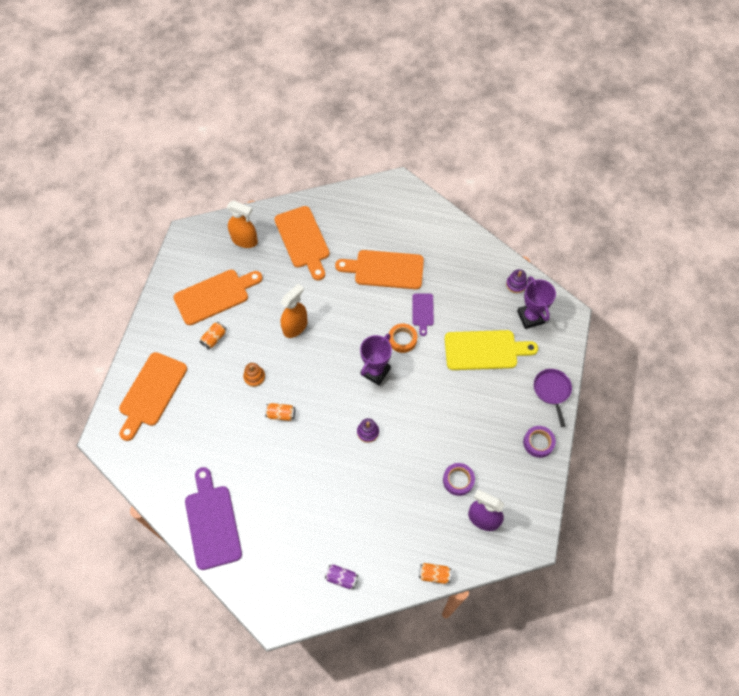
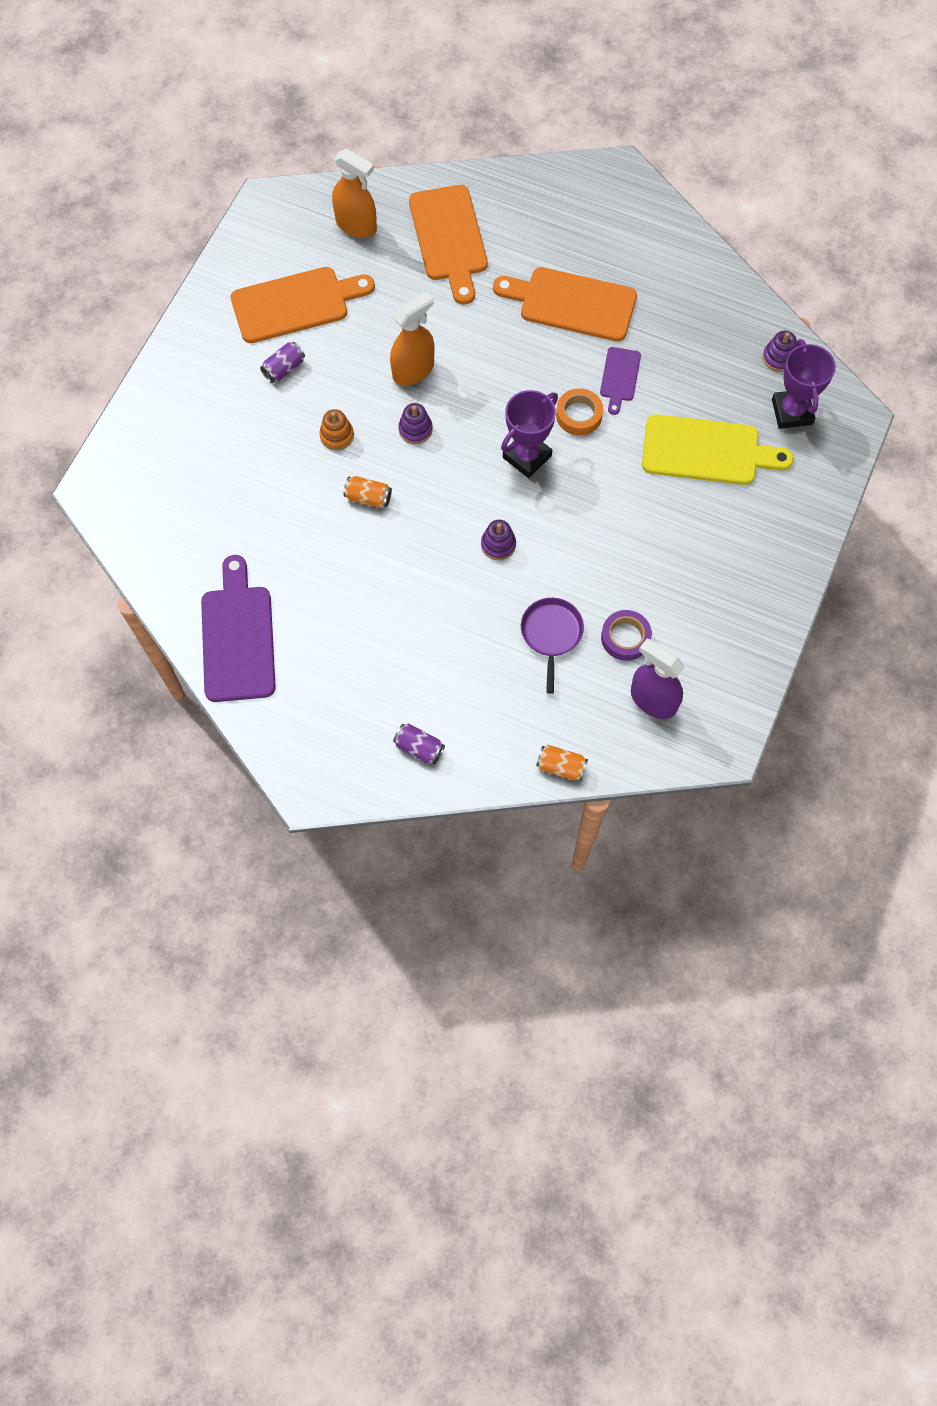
camera: 10 degrees right, 5 degrees up
orange cutting board [119,352,187,441] -> none
orange can [199,322,226,350] -> purple can [260,342,305,383]
purple tape [523,426,556,458] -> none
purple pan [534,369,572,427] -> purple pan moved to [521,598,584,694]
none -> purple stacking toy [398,403,433,444]

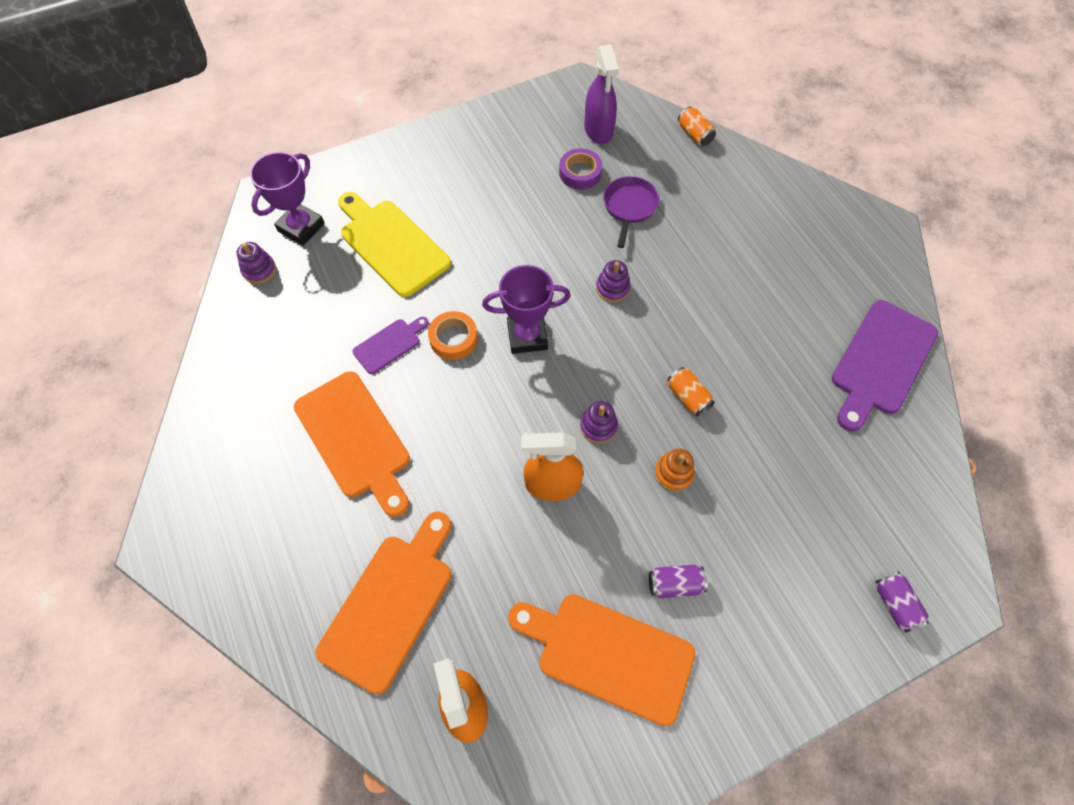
camera: 140 degrees left, 5 degrees down
purple can [393,724,445,765] -> purple can moved to [875,571,929,633]
purple pan [521,598,584,694] -> purple pan turned 150 degrees clockwise [603,176,660,248]

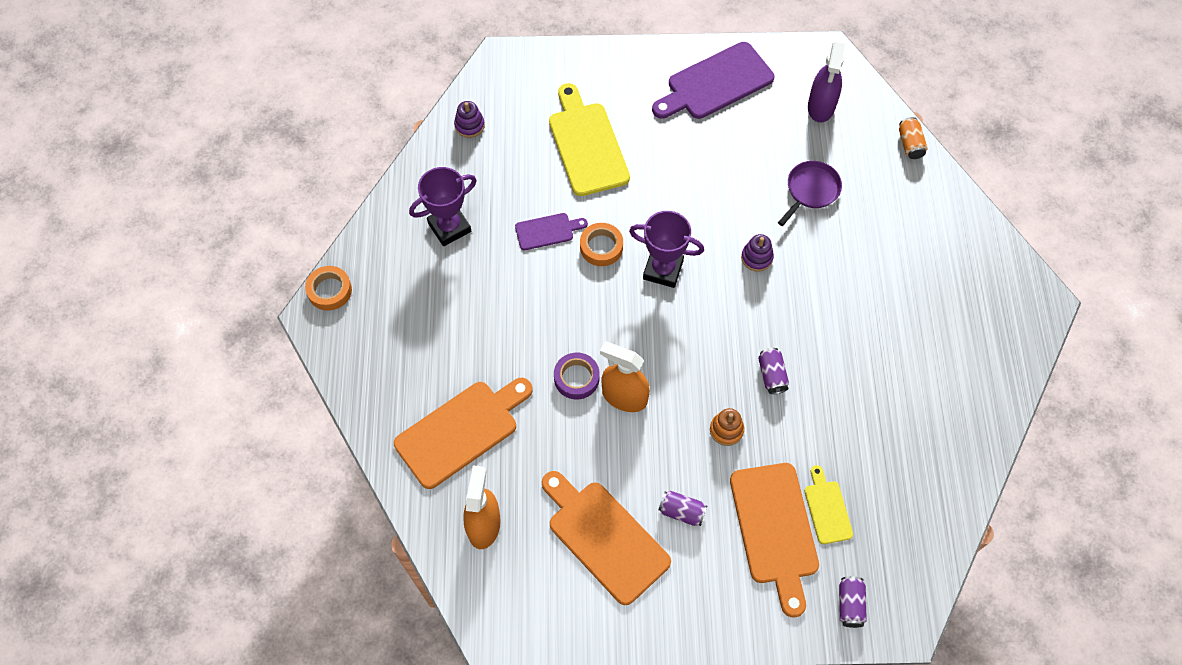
camera: 25 degrees right, 0 degrees up
purple trophy [250,152,325,246] -> purple trophy moved to [409,167,477,246]
orange cutting board [294,371,410,517] -> orange cutting board moved to [730,463,819,617]
purple tape [559,148,602,190] -> purple tape moved to [554,353,599,399]
purple stacking toy [580,401,618,443] -> none
orange can [668,367,715,416] -> purple can [758,348,789,394]
purple cutting board [832,300,938,432] -> purple cutting board moved to [652,42,774,119]
none -> orange tape [305,266,352,311]
none -> yellow cutting board [805,465,853,544]

